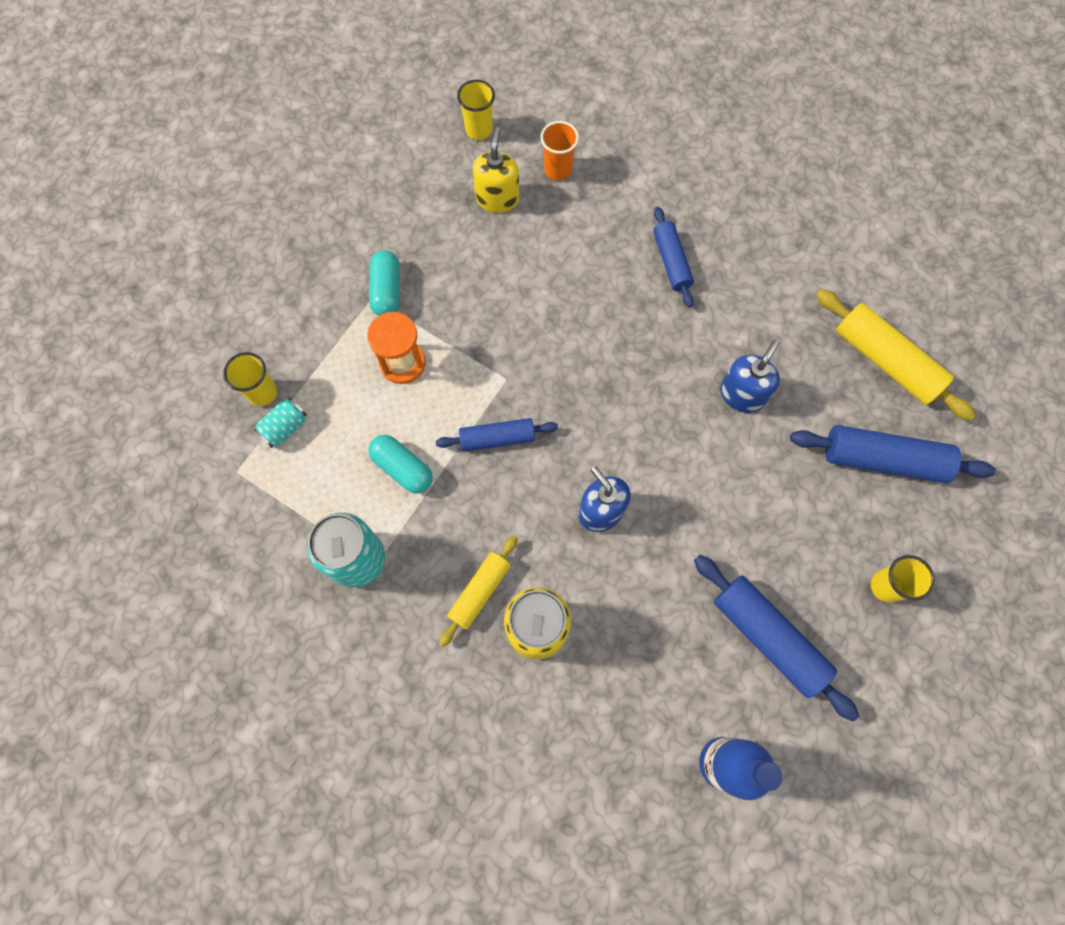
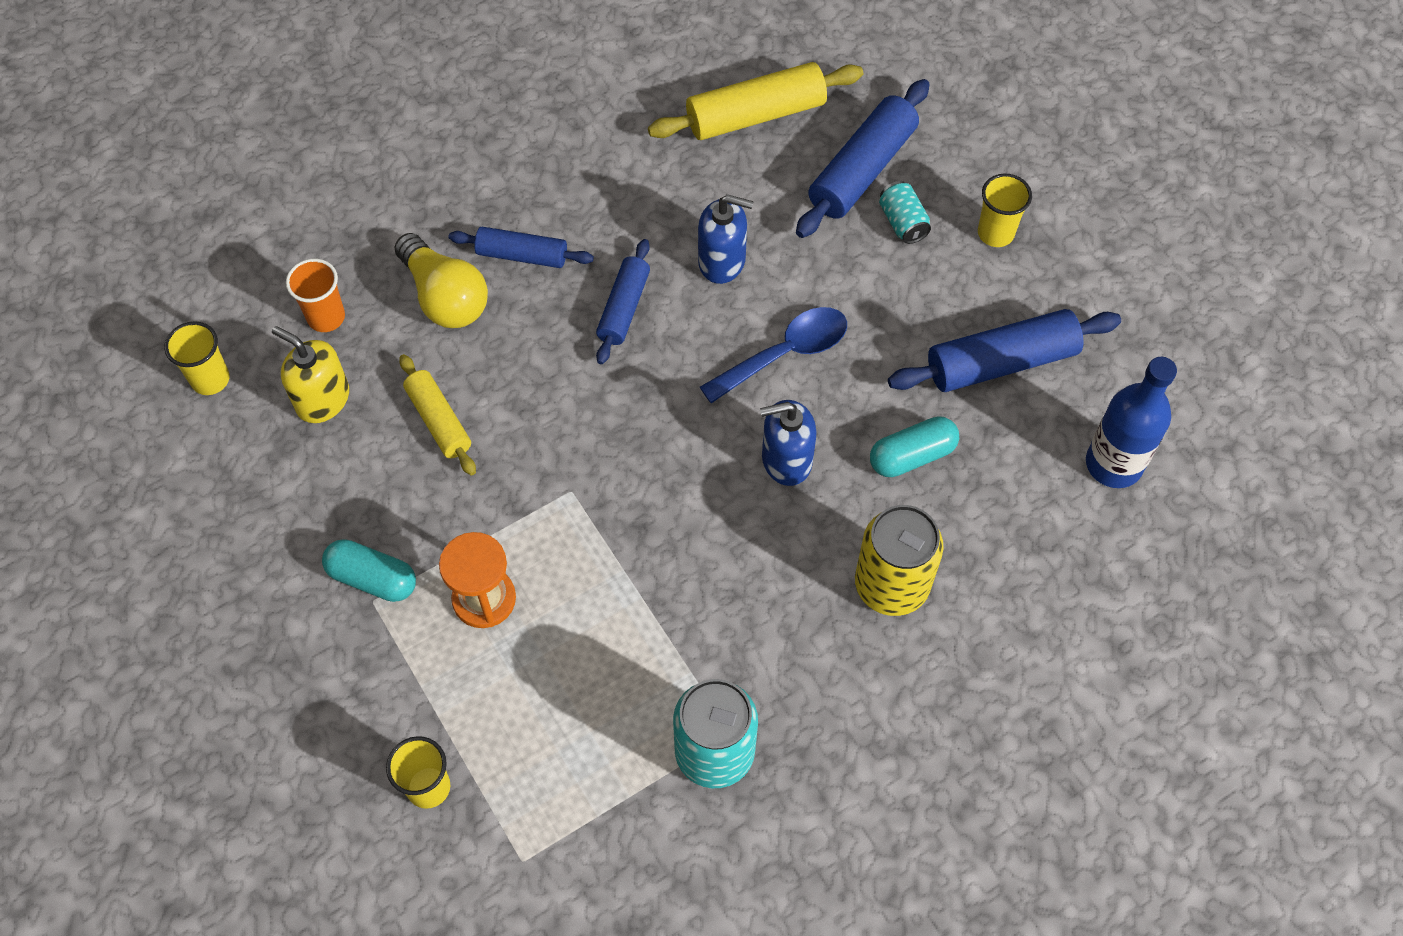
camera: 65 degrees left, 10 degrees down
turquoise can [254,398,307,448] -> turquoise can moved to [879,181,931,244]
turquoise capsule [368,435,433,494] -> turquoise capsule moved to [870,416,959,477]
blue rolling pin [436,418,558,452] -> blue rolling pin moved to [596,239,650,364]
yellow rolling pin [439,536,518,647] -> yellow rolling pin moved to [399,354,476,476]
blue soap dispenser [720,339,780,413] -> blue soap dispenser turned 135 degrees clockwise [698,195,754,284]
none -> yellow light bulb [394,233,488,328]
none -> blue spoon [700,307,847,403]

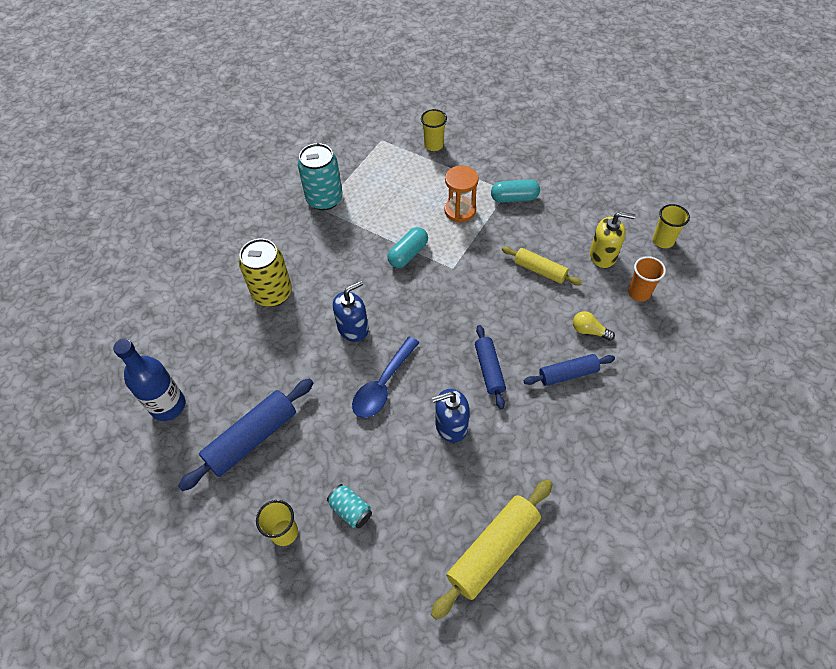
camera: 155 degrees right, 5 degrees down
yellow light bulb [394,233,488,328] -> yellow light bulb [573,311,615,341], size x0.53
blue rolling pin [796,79,929,238] -> none
turquoise capsule [870,416,959,477] -> turquoise capsule moved to [387,227,428,268]

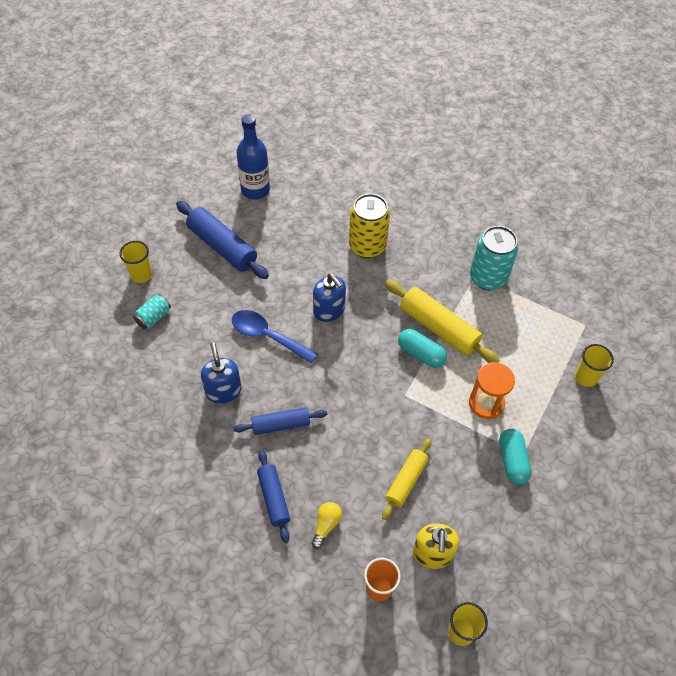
camera: 85 degrees right, 0 degrees up
yellow rolling pin [431,479,553,620] -> yellow rolling pin moved to [385,280,500,363]

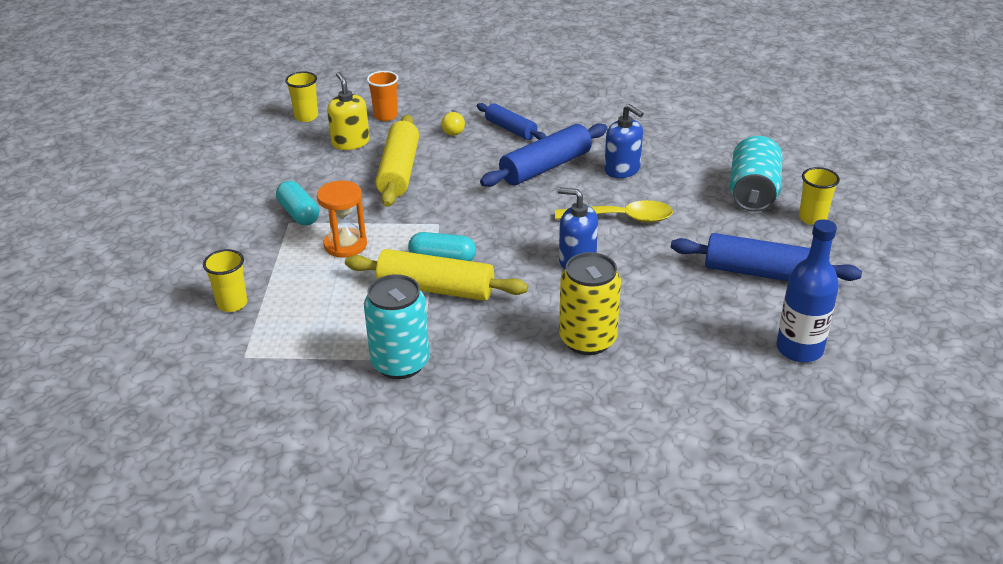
camera: 155 degrees right, 20 degrees down
turquoise can [133,294,171,329] -> turquoise can [730,136,783,212], size x1.89
blue spoon [232,310,318,364] -> yellow spoon [555,200,673,223]
blue rolling pin [234,407,327,435] -> blue rolling pin [480,123,607,187], size x1.61
yellow rolling pin [382,438,431,520] -> yellow rolling pin [376,115,419,207], size x1.61

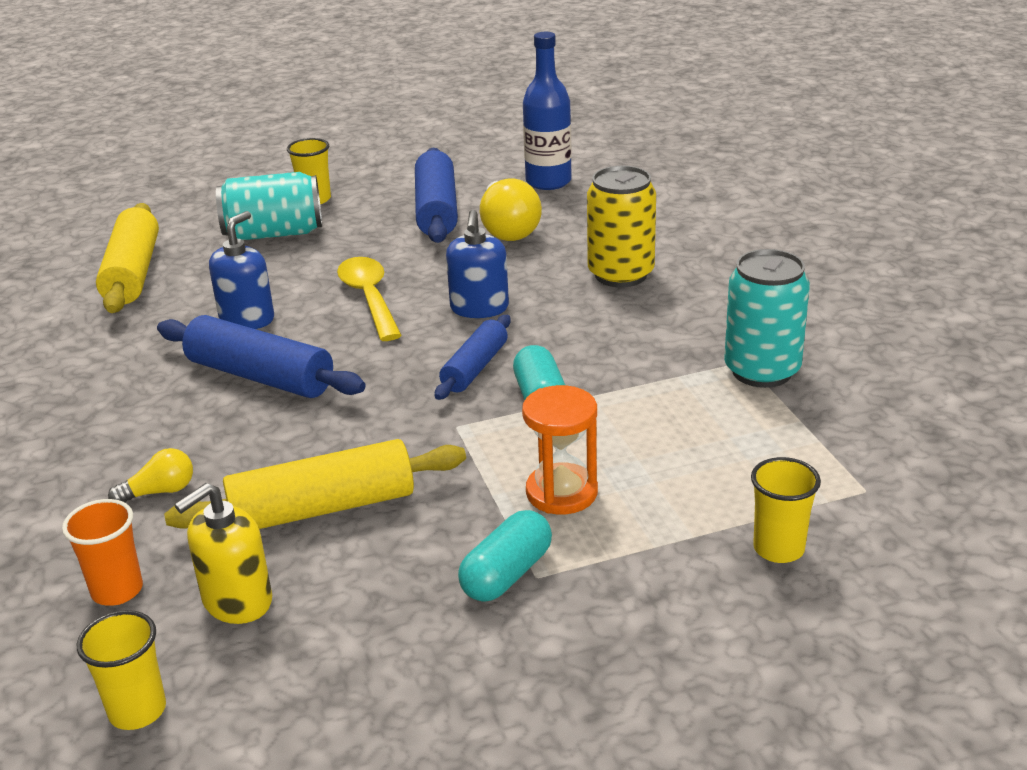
camera: 110 degrees left, 5 degrees down
yellow rolling pin [345,249,528,301] -> yellow rolling pin moved to [96,203,159,313]
blue rolling pin [477,103,546,140] -> blue rolling pin moved to [435,315,511,400]
none -> yellow light bulb [480,179,542,241]

